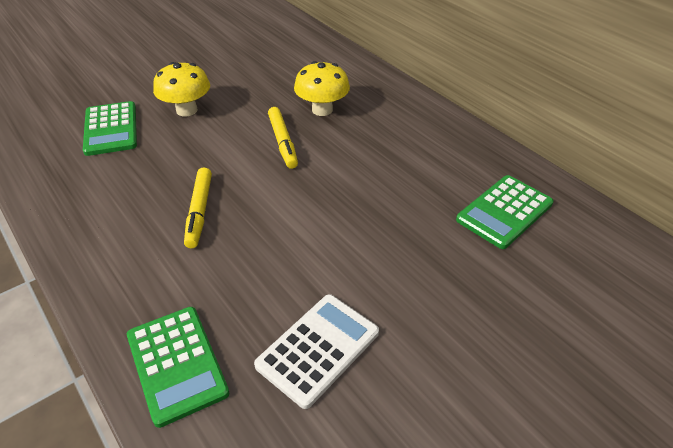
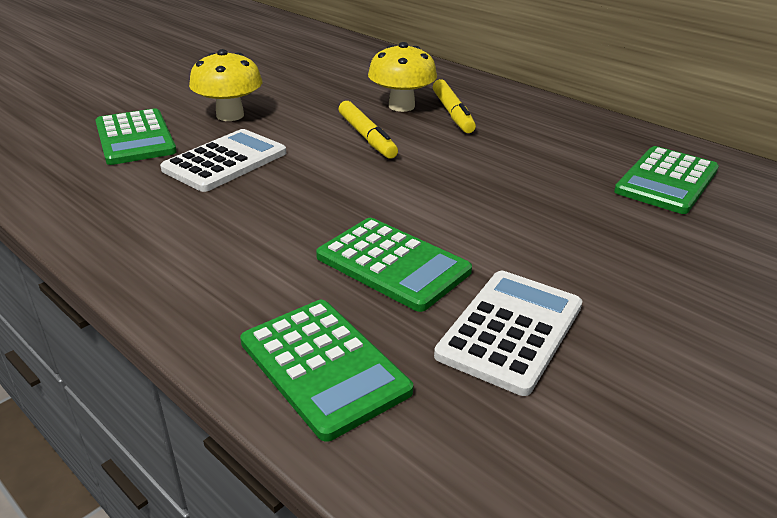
camera: 10 degrees left, 10 degrees down
yellow marker [184,167,212,248] -> yellow marker moved to [433,79,476,133]
none -> white calculator [160,129,286,192]
none -> green calculator [316,218,472,312]

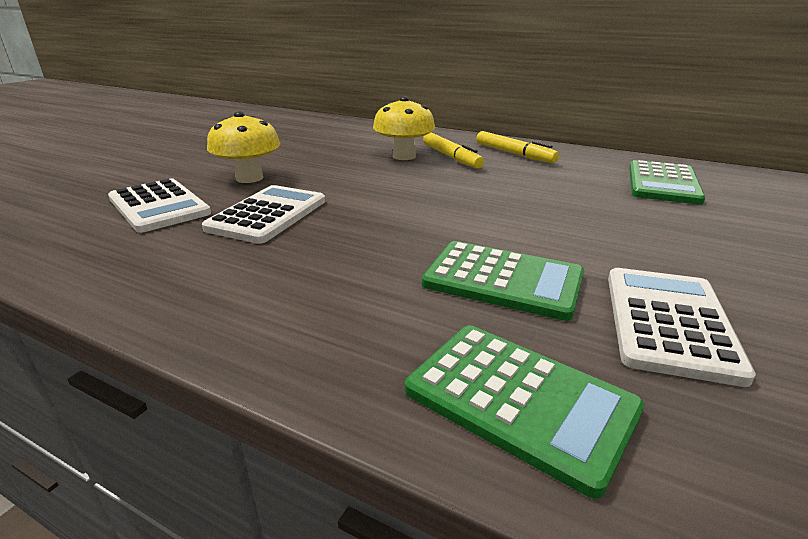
camera: 15 degrees left, 5 degrees down
green calculator [95,108,177,165] -> white calculator [108,178,211,233]
yellow marker [339,101,398,159] -> yellow marker moved to [476,131,559,163]

